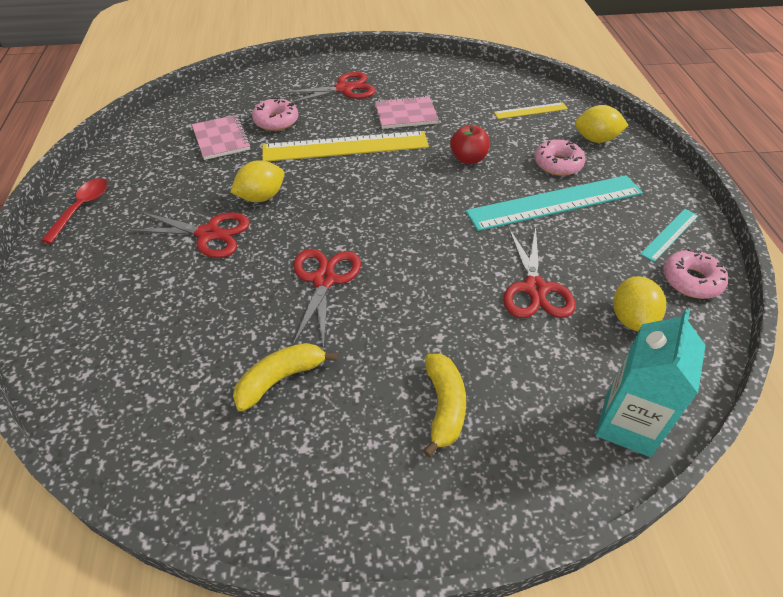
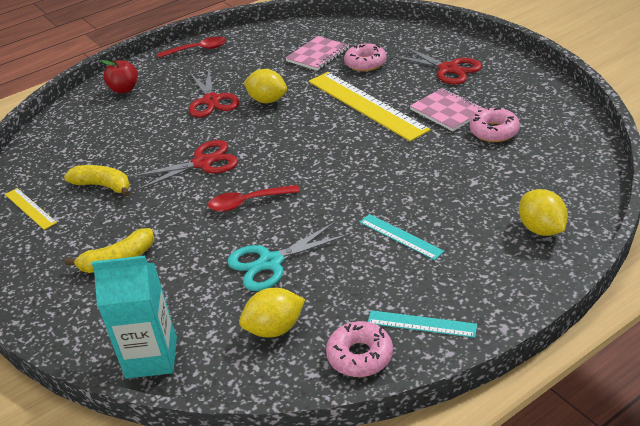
camera: 65 degrees right, 10 degrees down
red apple [450,125,490,164] -> red apple moved to [101,59,138,93]
turquoise ruler [466,175,643,231] -> turquoise ruler [360,214,444,260], size x0.48
yellow ruler [494,102,568,119] -> yellow ruler moved to [5,188,57,230]
red scissors [503,227,576,318] -> turquoise scissors [227,221,349,291]
pink donut [534,139,585,176] -> pink donut moved to [469,107,520,142]
none -> red spoon [208,185,300,212]

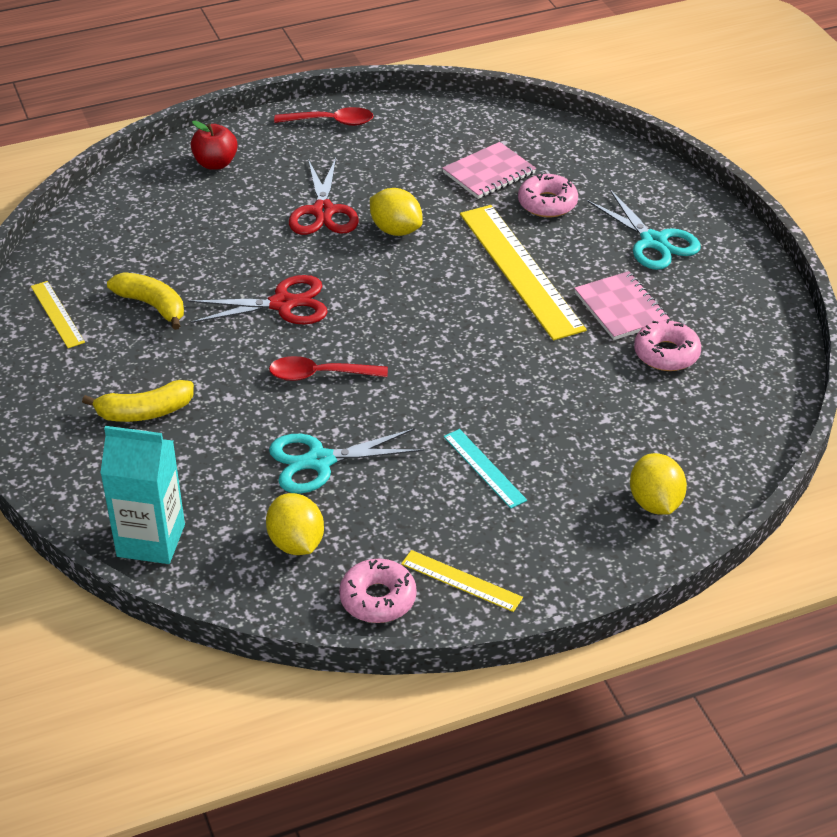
camera: 10 degrees right, 5 degrees up
yellow lemon [239,288,305,338] -> yellow lemon turned 75 degrees clockwise [266,493,324,555]
turquoise ruler [368,310,477,338] -> yellow ruler [401,550,523,612]
red scissors [392,46,482,84] -> turquoise scissors [587,190,701,270]

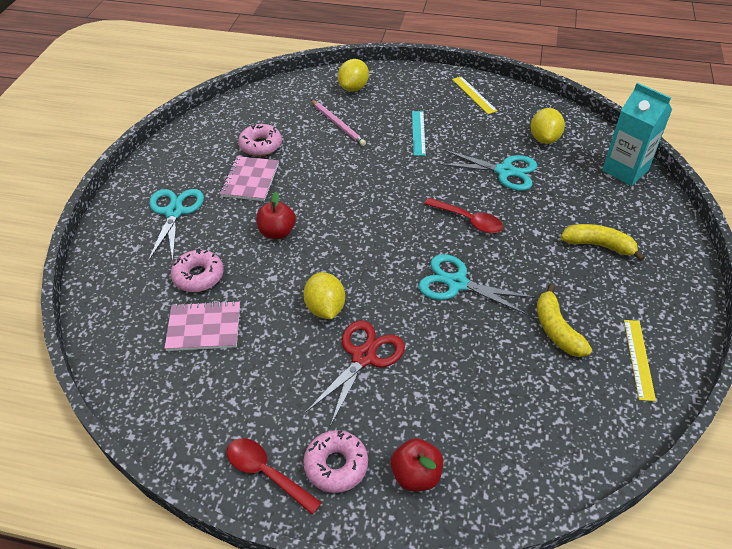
camera: 145 degrees left, 5 degrees up
red scissors [188,275,327,324] -> turquoise scissors [419,254,535,315]
pink donut [339,559,417,623] -> pink donut moved to [303,430,368,493]
yellow ruler [460,205,587,341] -> red apple [256,192,296,239]
none -> pink pencil [311,100,366,146]

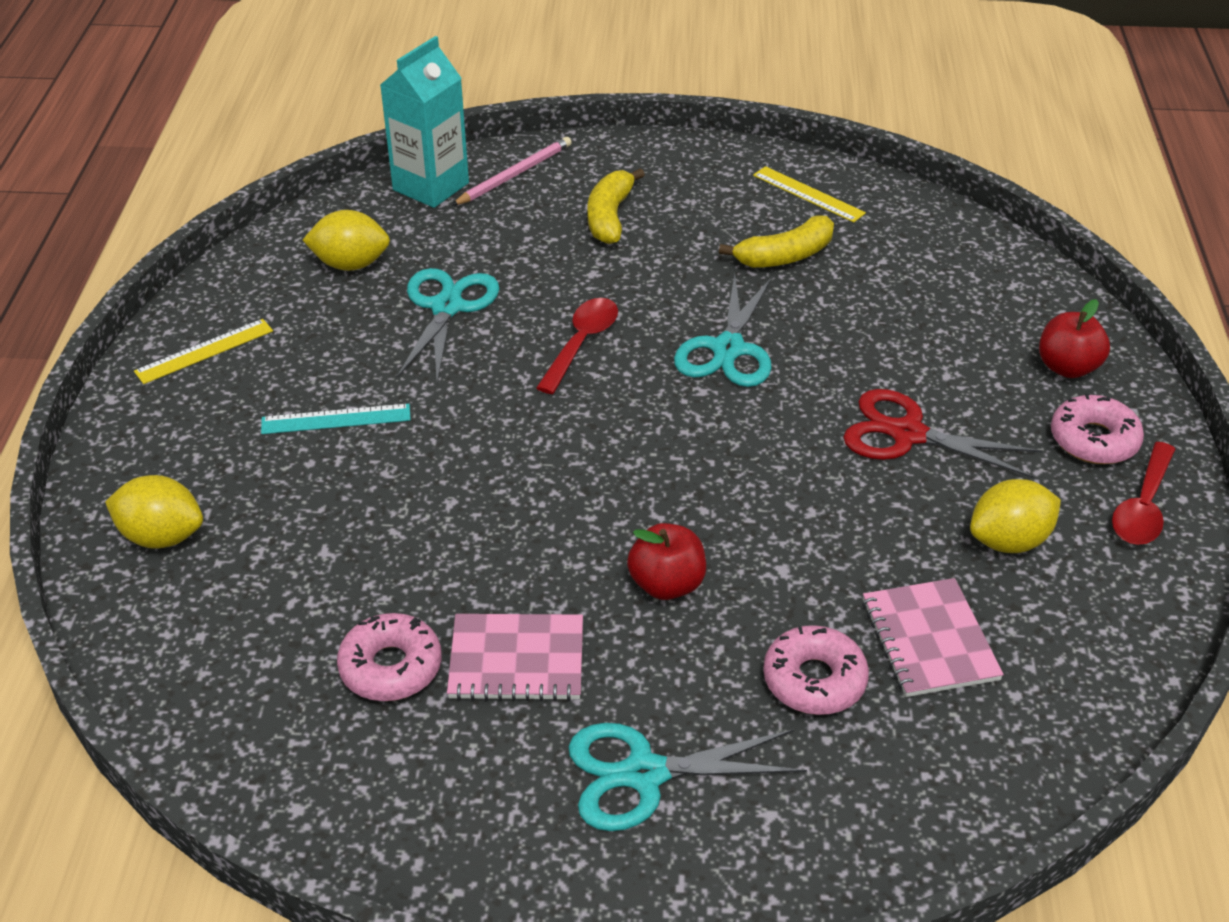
camera: 100 degrees left, 5 degrees down
yellow lemon [303,272,345,319] -> yellow lemon moved to [970,479,1061,553]
pink pencil [311,100,366,146] -> pink pencil moved to [451,137,572,206]
yellow ruler [624,320,656,401] -> yellow ruler turned 45 degrees clockwise [753,166,866,222]

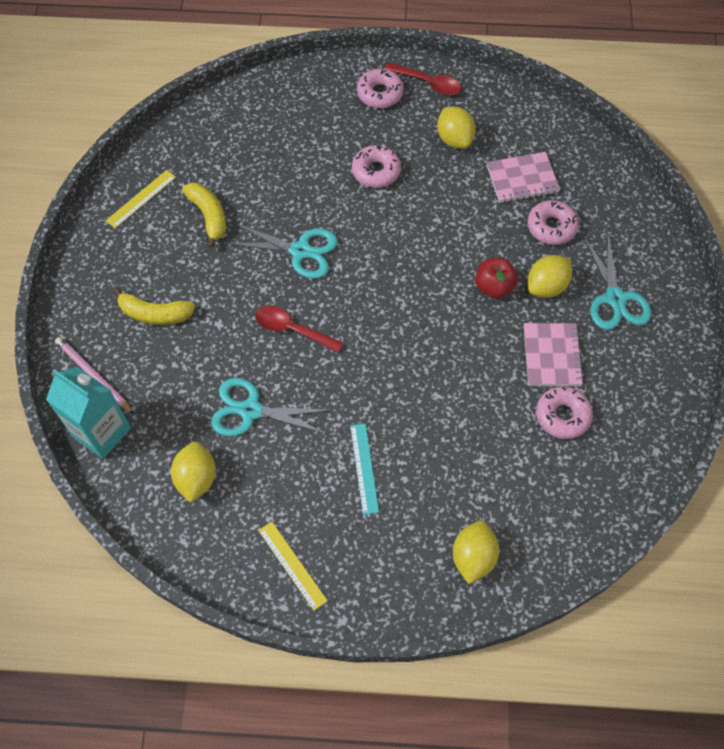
camera: 90 degrees left, 20 degrees up
red scissors [843,389,1042,478] -> pink donut [352,145,401,188]
red apple [1039,299,1110,378] -> none
none -> yellow lemon [528,255,572,298]

